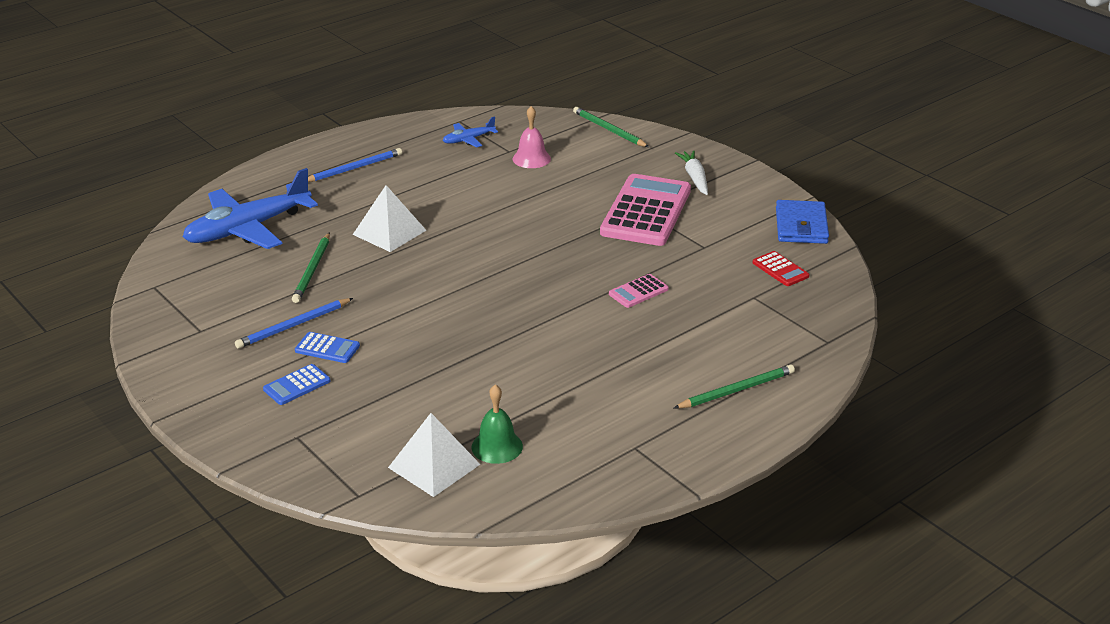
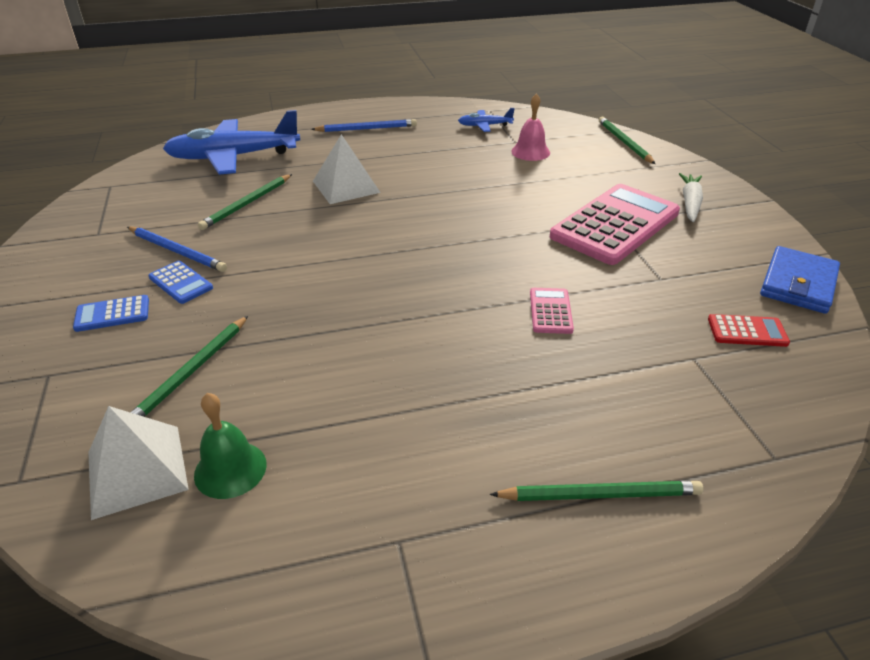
camera: 25 degrees right, 5 degrees up
blue pencil [235,298,353,349] -> blue pencil turned 135 degrees counterclockwise [127,227,227,272]
pink calculator [609,274,669,308] -> pink calculator turned 105 degrees clockwise [530,288,574,334]
red calculator [753,251,809,286] -> red calculator turned 75 degrees counterclockwise [708,314,790,347]
none -> green pencil [130,316,248,417]

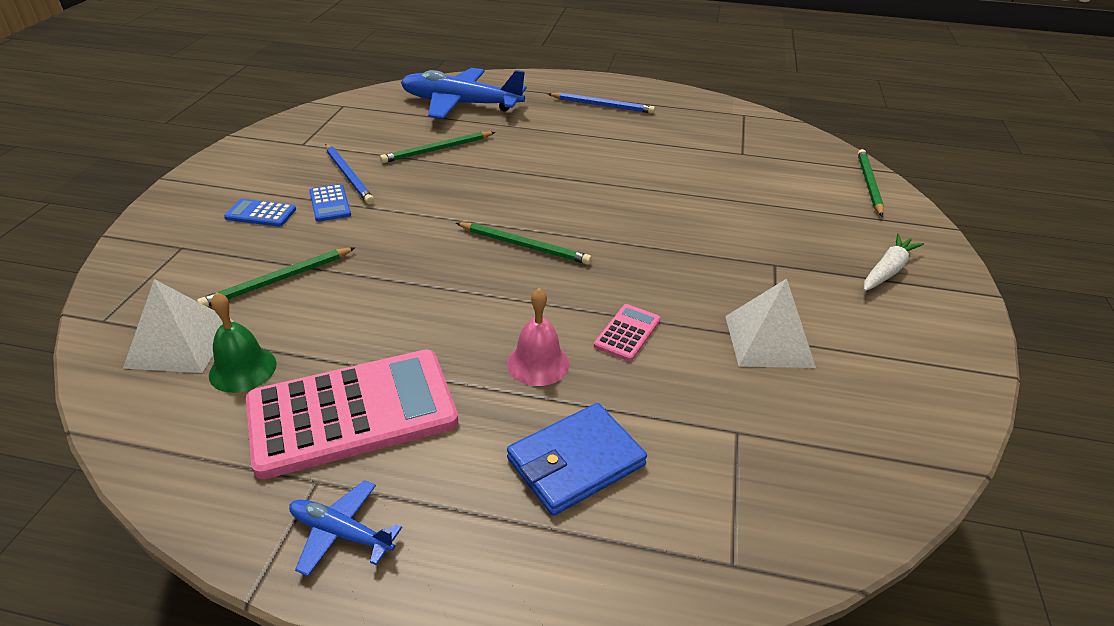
camera: 25 degrees right, 0 degrees up
white pyramid [313,134,381,204] -> white pyramid moved to [725,279,816,368]
blue plane [458,108,515,132] -> blue plane moved to [289,480,402,576]
green pencil [490,481,703,501] -> green pencil moved to [456,222,592,265]
pink bell [511,93,550,161] -> pink bell moved to [507,288,570,386]
pink calculator [550,184,680,265] -> pink calculator moved to [246,349,458,479]
red calculator [708,314,790,347] -> none
blue wallet [760,246,840,314] -> blue wallet moved to [507,403,647,516]

